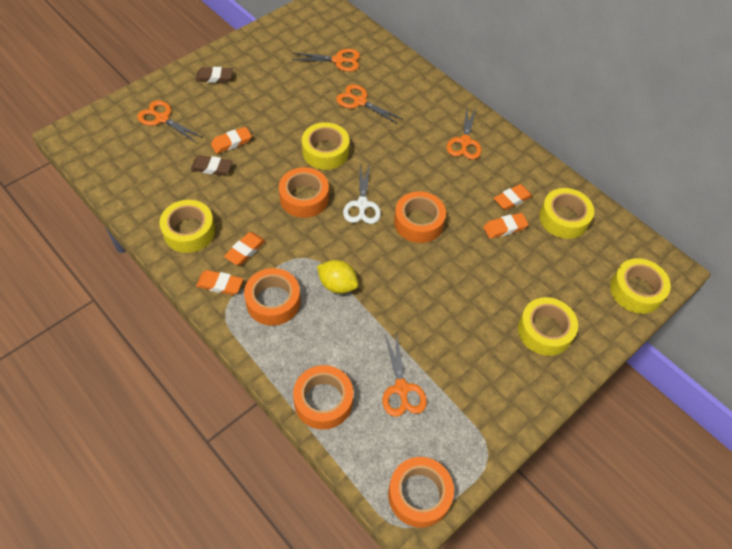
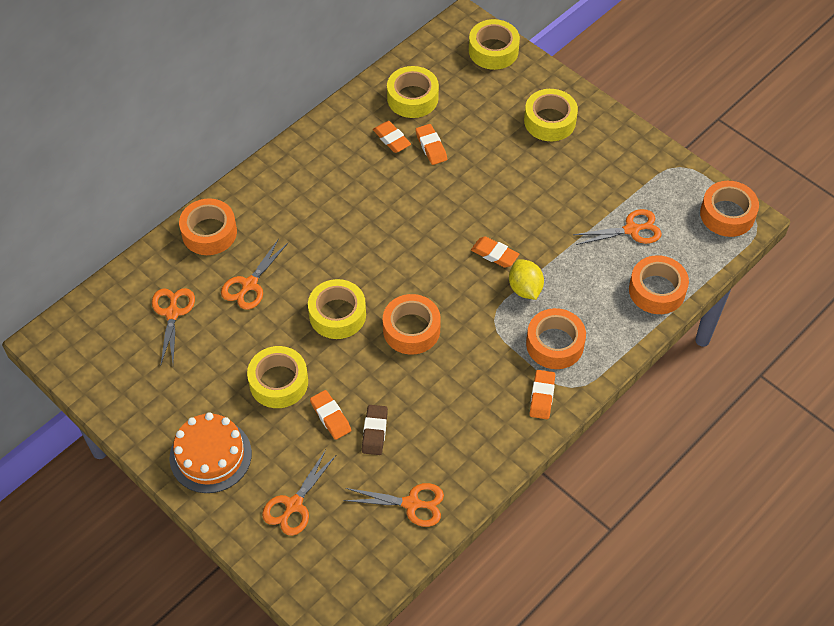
camera: 90 degrees left, 0 degrees up
yellow tape [160,200,215,253] -> yellow tape moved to [247,346,308,408]
brown eraser [195,67,233,83] -> orange cake [170,413,252,493]
orange eraser [224,232,265,265] -> orange eraser moved to [471,236,519,268]
yellow lemon [317,260,358,294] -> yellow lemon turned 45 degrees counterclockwise [509,259,544,300]
white scissors [343,164,381,224] -> none
orange tape [394,191,446,243] -> orange tape moved to [179,198,237,255]
orange scissors [447,108,482,159] -> orange scissors moved to [344,483,444,527]

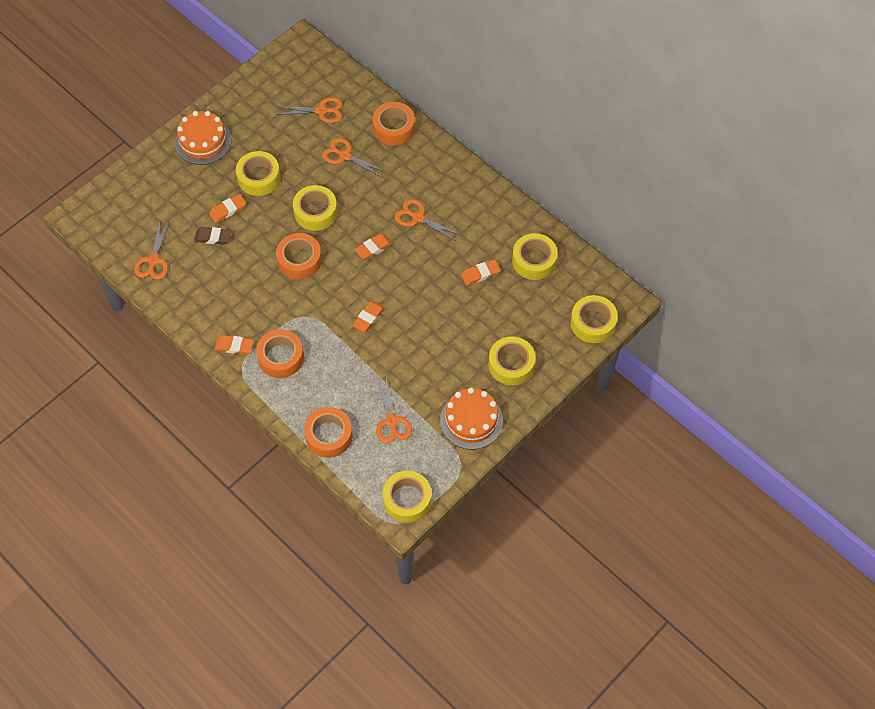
camera: 90 degrees right, 5 degrees up
orange scissors [262,450,336,536] -> orange scissors moved to [395,199,461,241]
orange eraser [373,121,411,153] -> orange eraser moved to [355,233,392,260]
yellow lemon [509,259,544,300] -> none
orange tape [700,181,759,237] -> yellow tape [383,471,431,523]
none -> orange cake [440,388,503,450]

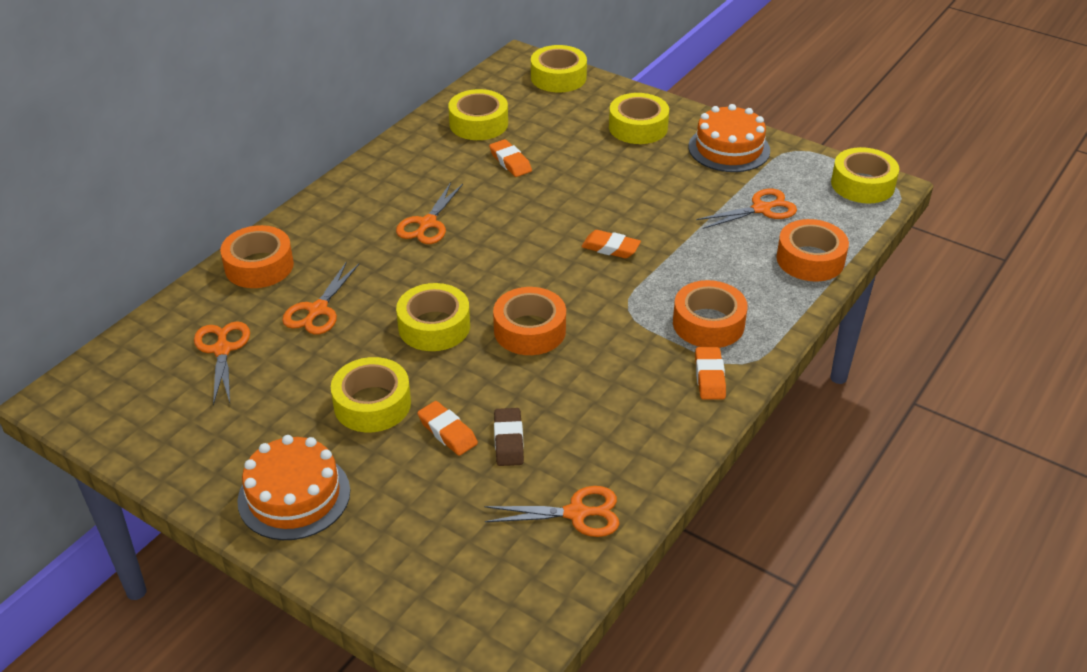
camera: 100 degrees left, 20 degrees down
orange eraser [355,233,392,260] -> none

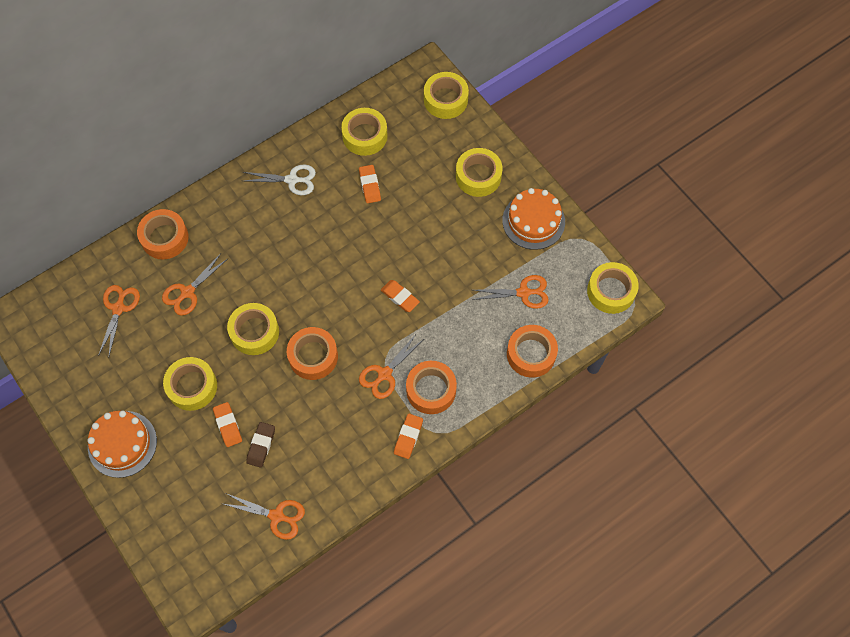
camera: 20 degrees right, 25 degrees up
orange scissors [396,182,463,244] -> orange scissors moved to [359,333,424,399]
none -> white scissors [243,164,316,195]

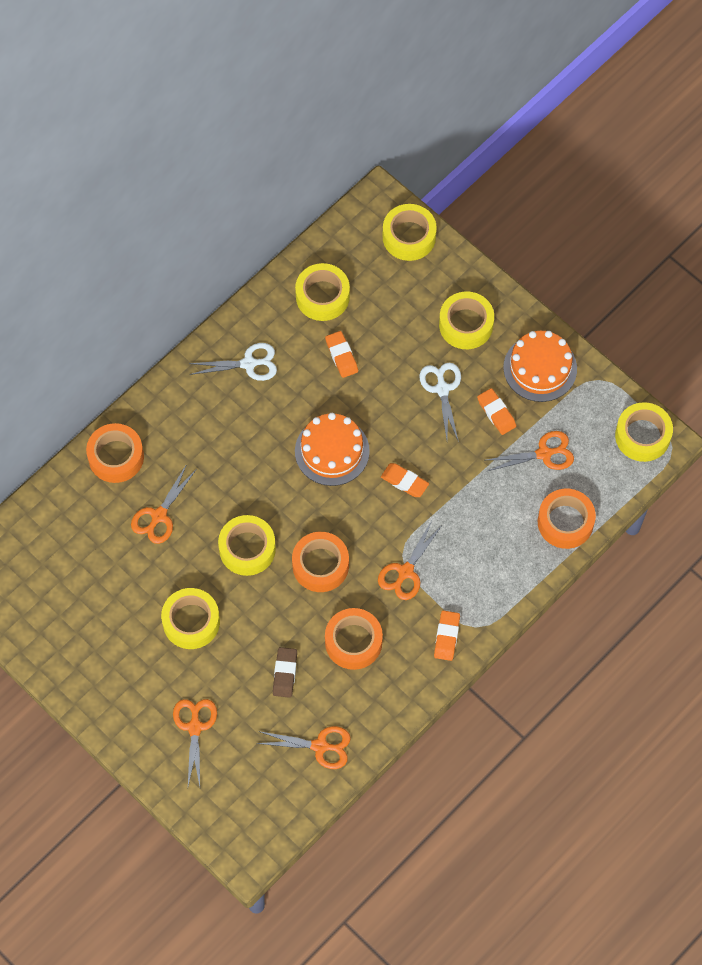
camera: 10 degrees left, 0 degrees up
orange cake [87,411,157,478] -> orange cake moved to [295,413,370,486]
orange scissors [98,285,140,356] -> orange scissors moved to [173,699,217,786]
orange eraser [213,402,242,447] -> orange eraser moved to [477,388,516,435]
orange tape [406,361,457,414] -> orange tape moved to [325,608,383,670]
none -> white scissors [419,362,461,442]

